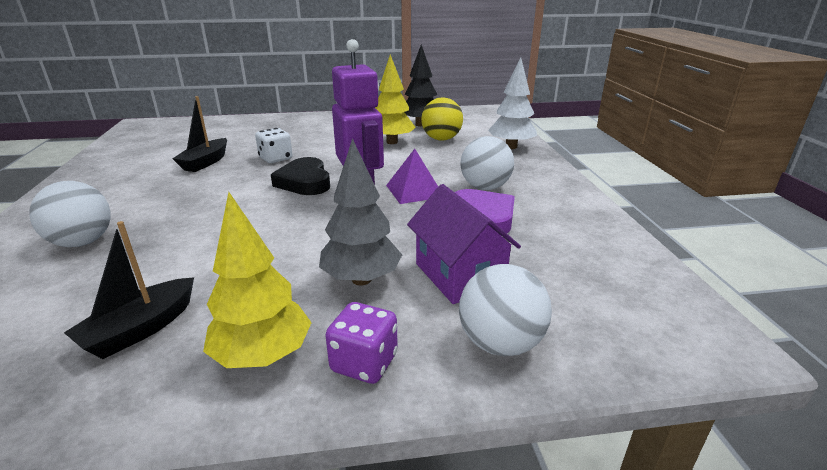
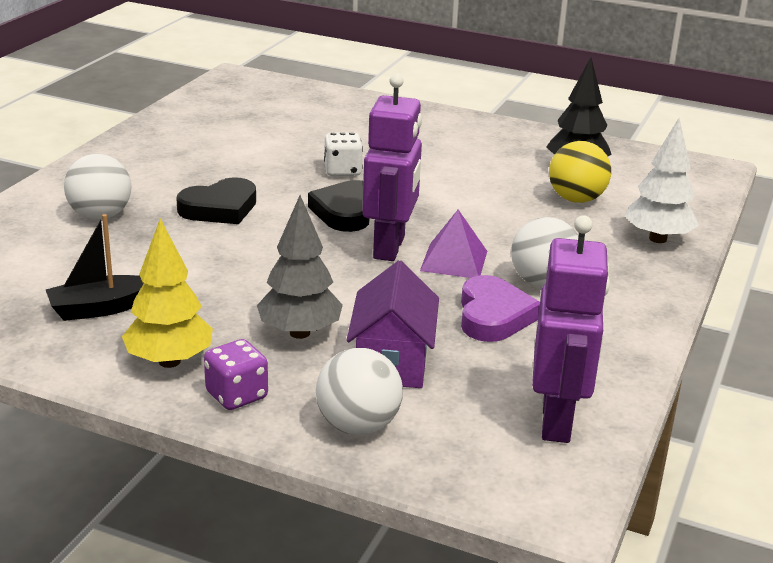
camera: 30 degrees right, 0 degrees up
black boat [172,96,227,172] -> none
yellow tree [375,55,416,144] -> none
none -> black heart [176,177,256,224]
none -> purple robot [532,215,610,443]

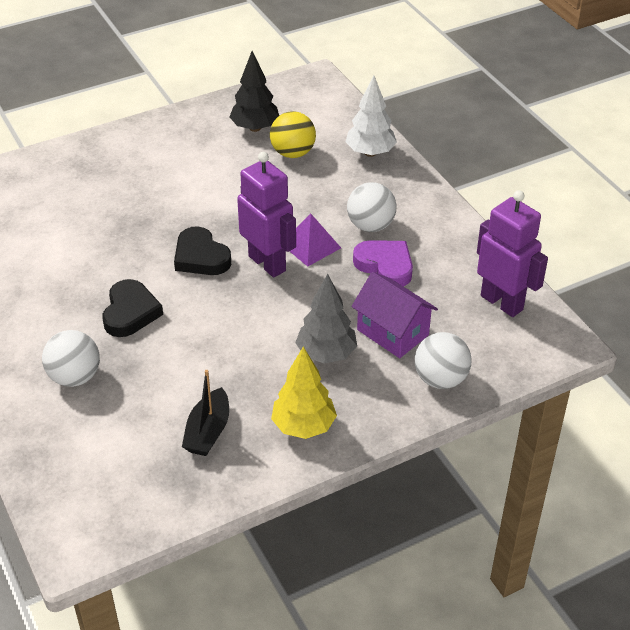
camera: 50 degrees left, 15 degrees up
purple dice [204,339,268,410] -> none
white dice [324,132,363,176] -> none

